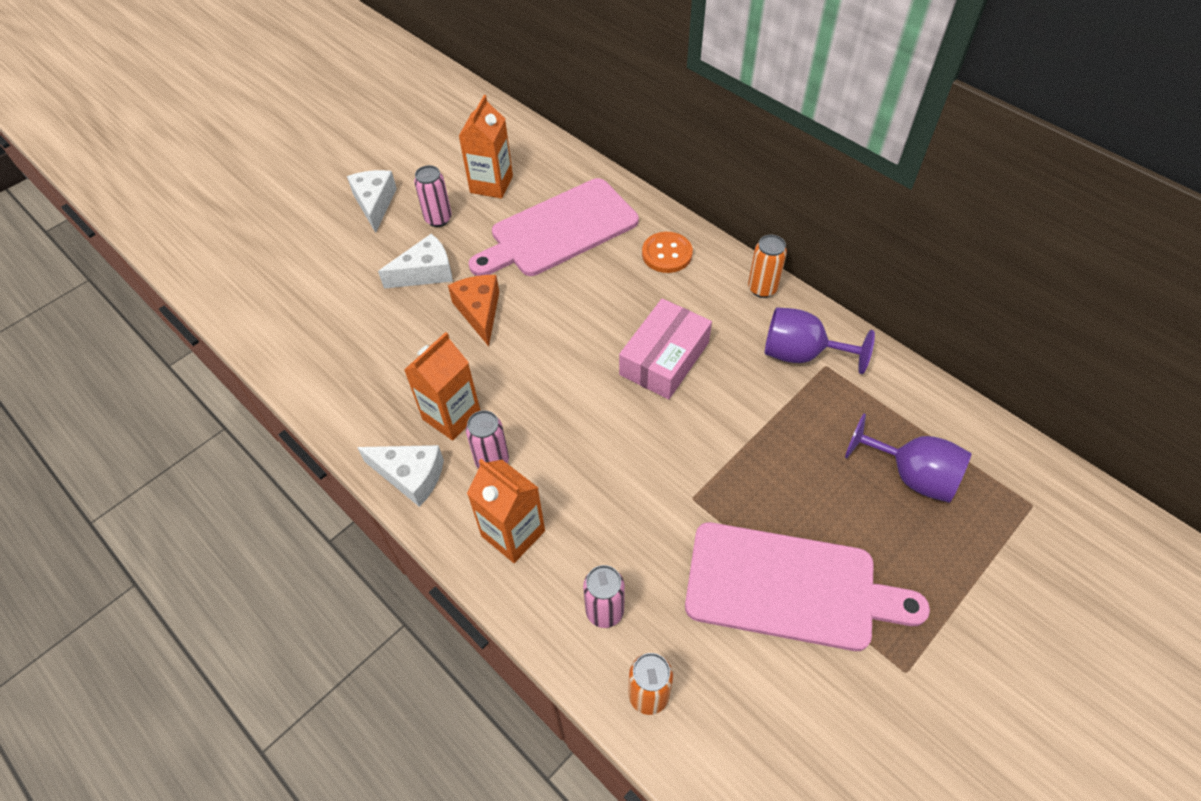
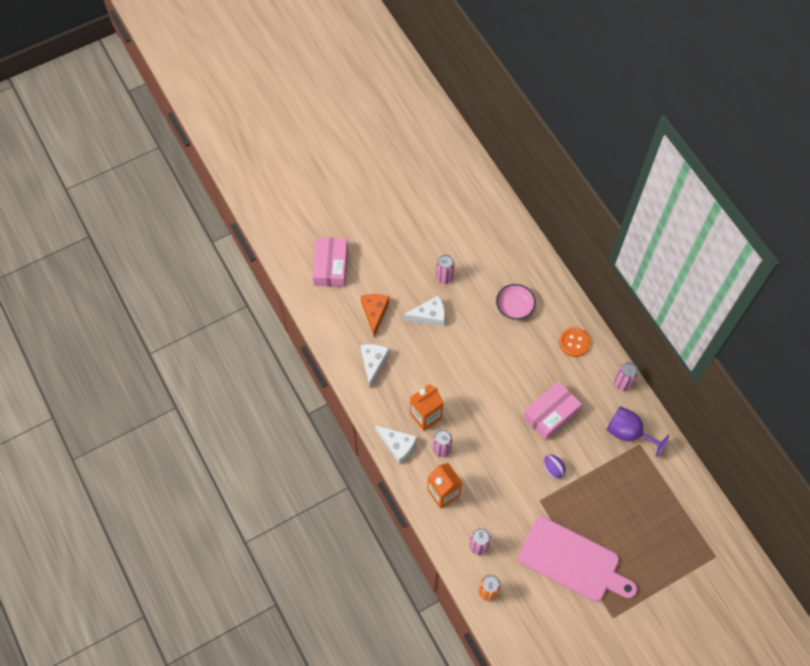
camera: 15 degrees right, 10 degrees up
white cheese [347,170,397,233] -> white cheese moved to [361,344,389,388]
orange cheese [448,275,499,347] -> orange cheese moved to [361,294,389,337]
orange carton [459,95,513,199] -> none
pink cutting board [469,178,639,276] -> pink bowl [496,284,536,320]
orange can [748,235,787,298] -> pink can [614,362,638,391]
purple goblet [845,414,972,503] -> none
none -> pink box [313,237,348,287]
none -> purple egg [543,455,566,479]

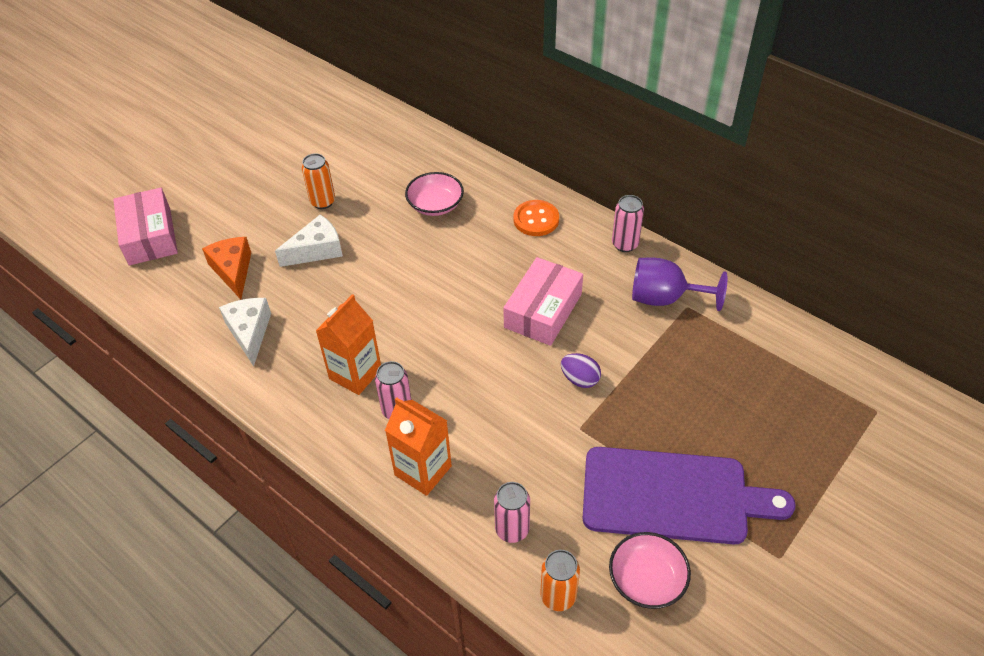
camera: 20 degrees left, 15 degrees down
white cheese [375,425,417,464] -> none
pink can [436,254,454,284] -> orange can [302,153,335,209]
pink cutting board [518,516,637,602] -> purple cutting board [583,447,796,545]
none -> pink bowl [609,532,691,609]

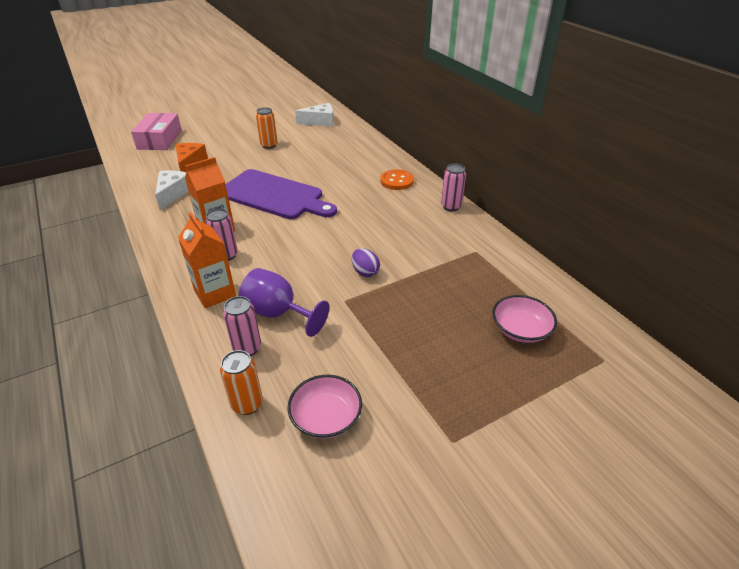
camera: 20 degrees right, 10 degrees down
white cheese [275,215,343,267] -> white cheese moved to [295,103,334,127]
pink bowl [405,172,464,216] -> pink bowl moved to [492,295,557,343]
pink box [504,257,583,346] -> none
purple cutting board [583,447,796,545] -> purple cutting board moved to [226,169,337,219]
purple goblet [632,258,727,311] -> purple goblet moved to [239,268,329,337]

